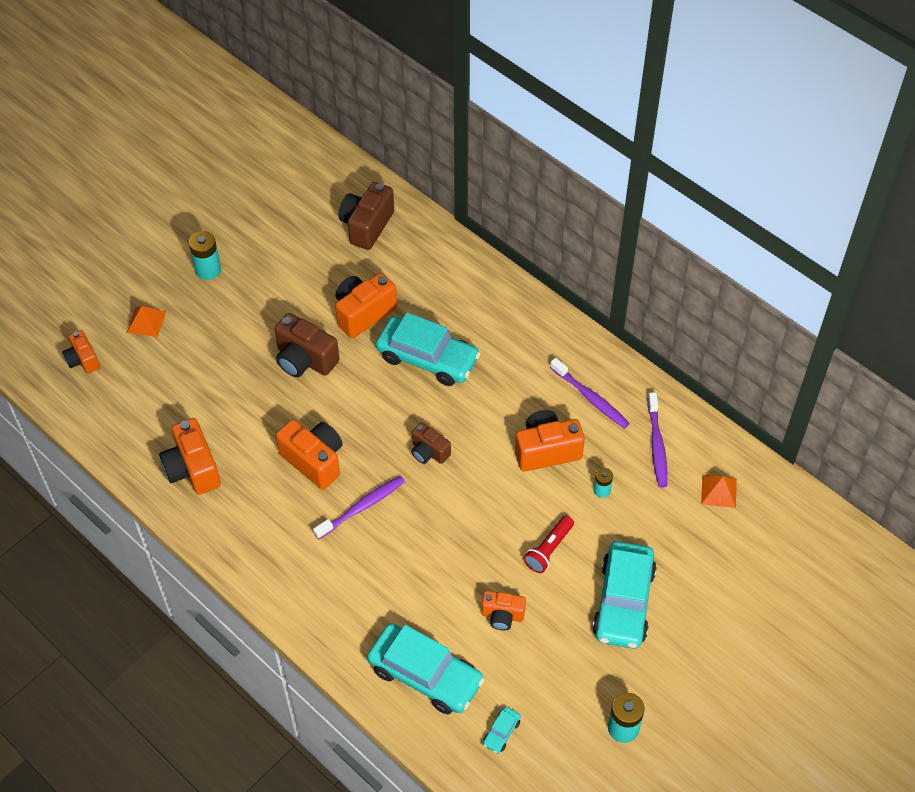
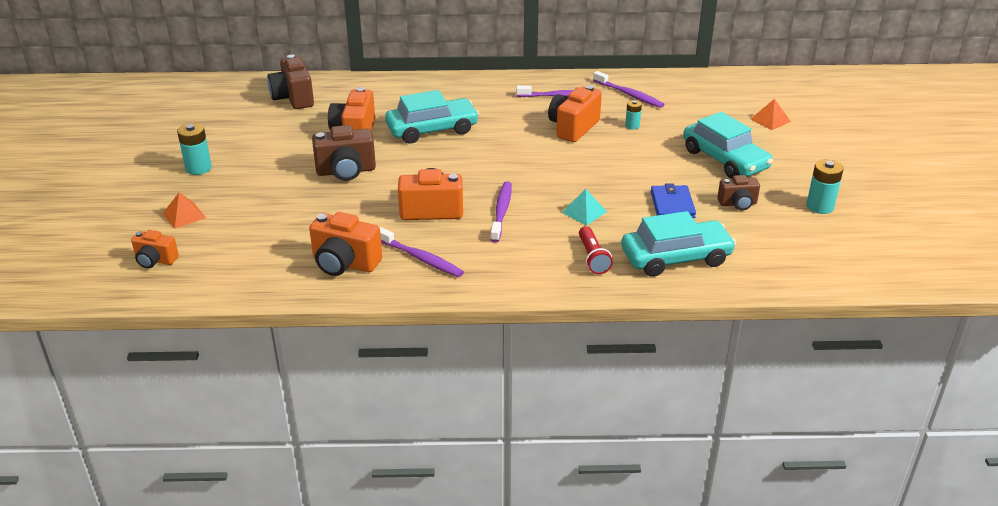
camera: 45 degrees left, 20 degrees down
brown camera [411,423,451,464] -> brown camera moved to [717,175,760,210]
orange camera [482,591,526,630] -> blue wallet [651,183,696,218]
turquoise car [483,707,521,754] -> none
red flashlight [524,516,574,573] -> red flashlight moved to [579,226,613,274]
orange pyramid [701,475,737,508] -> orange pyramid moved to [751,99,791,130]
none -> purple toothbrush [379,227,464,277]
none -> turquoise pyramid [561,189,607,225]

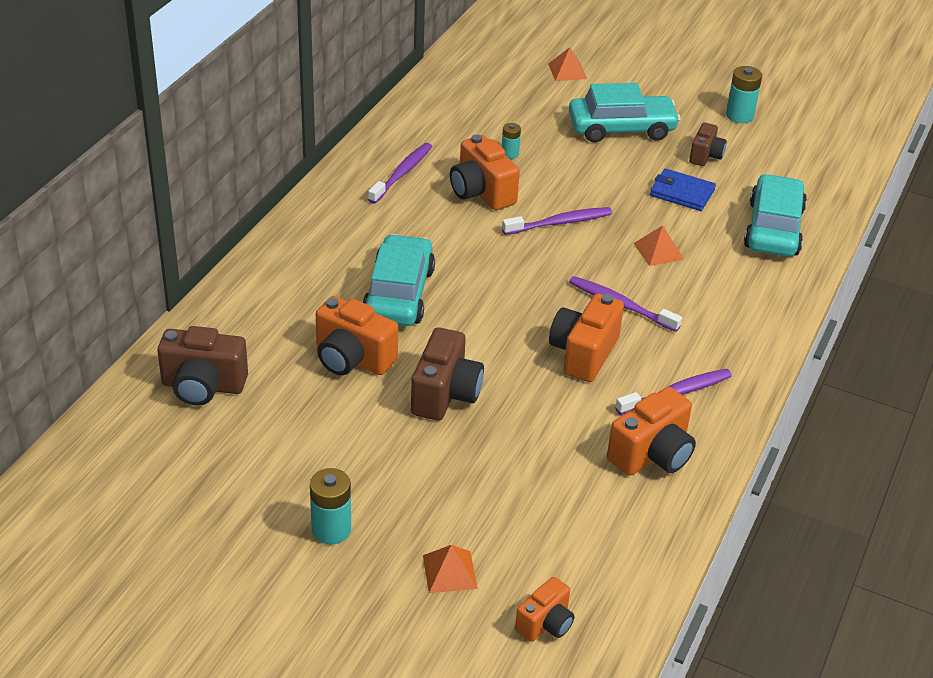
camera: 65 degrees left, 5 degrees up
turquoise pyramid [561,189,607,225] -> orange pyramid [633,225,684,266]
red flashlight [579,226,613,274] -> none
purple toothbrush [593,71,664,108] -> purple toothbrush moved to [502,207,612,235]

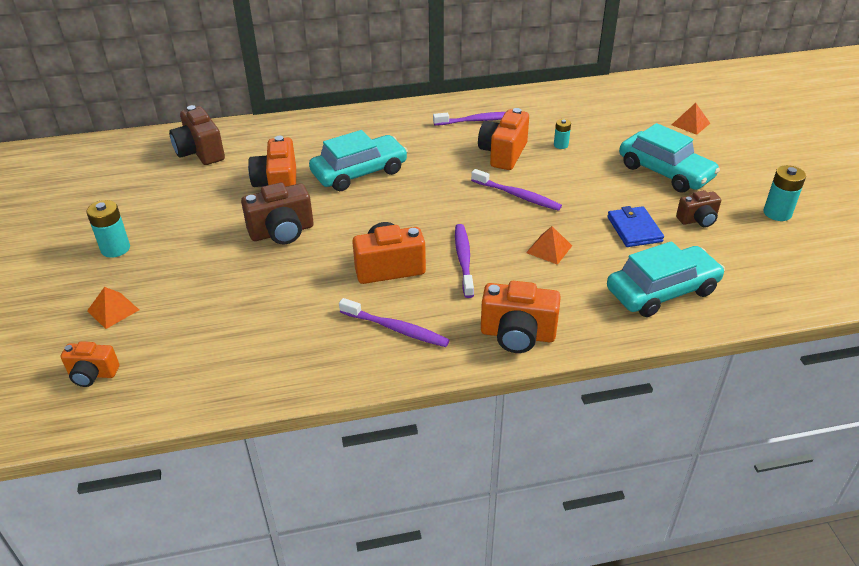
camera: 55 degrees right, 0 degrees up
orange camera [607,387,696,476] -> orange camera moved to [481,281,561,353]

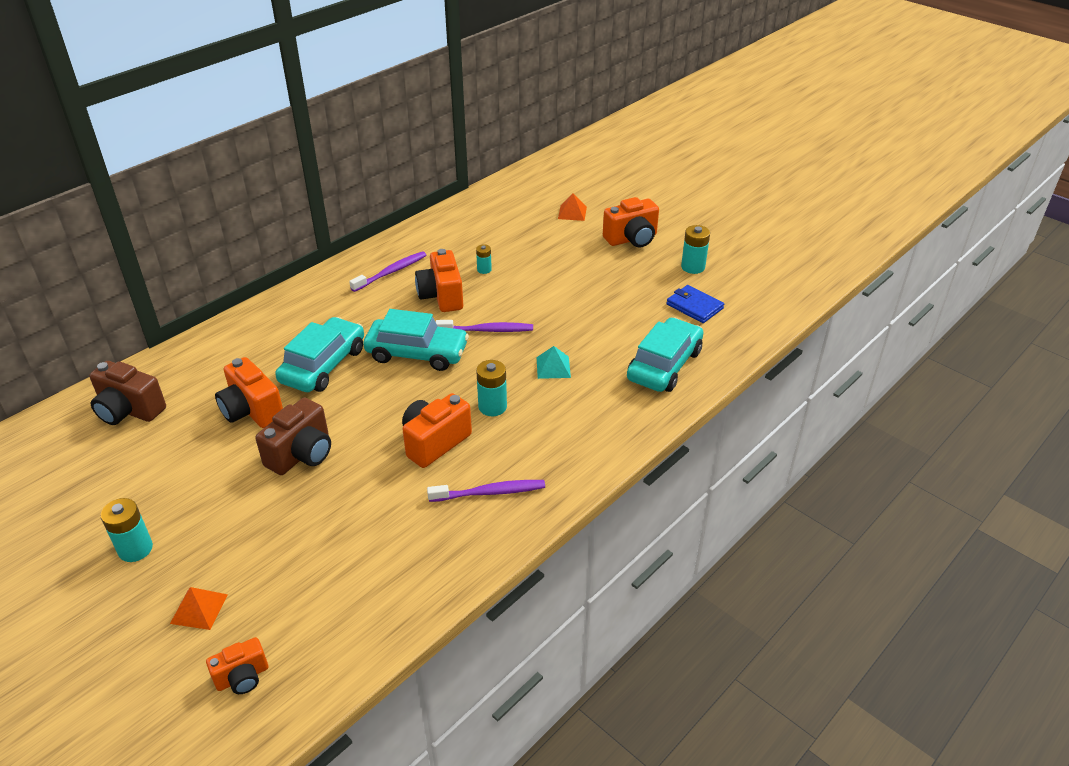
camera: 35 degrees left, 0 degrees up
purple toothbrush [455,224,474,298] -> turquoise battery [476,360,507,416]
orange camera [481,281,561,353] -> orange camera moved to [603,197,659,248]
orange pyramid [526,226,572,265] -> turquoise pyramid [537,346,571,379]
blue wallet [608,206,664,247] -> blue wallet moved to [667,285,724,323]
turquoise car [619,123,720,193] -> turquoise car moved to [363,309,469,371]
brown camera [676,190,721,227] -> none

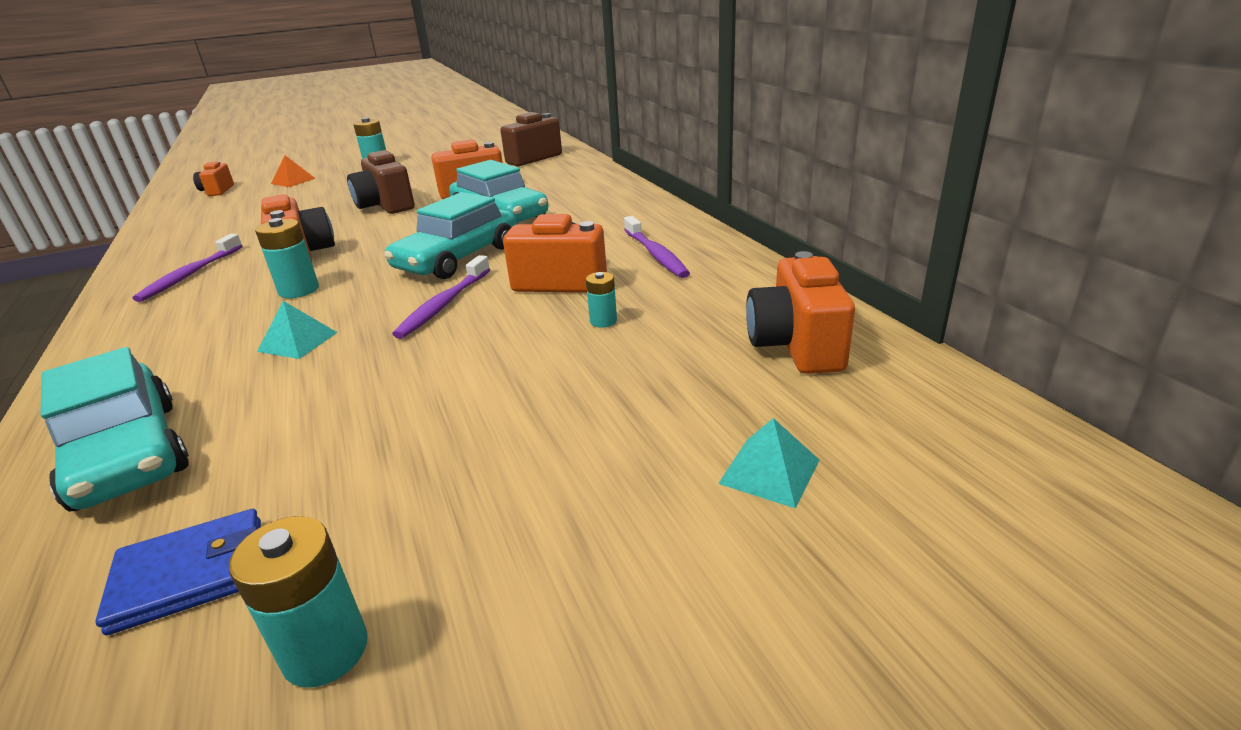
camera: 115 degrees right, 10 degrees down
orange pyramid [558,193,587,221] -> turquoise pyramid [718,418,820,509]
orange camera [603,197,659,248] -> orange camera moved to [746,251,855,374]

